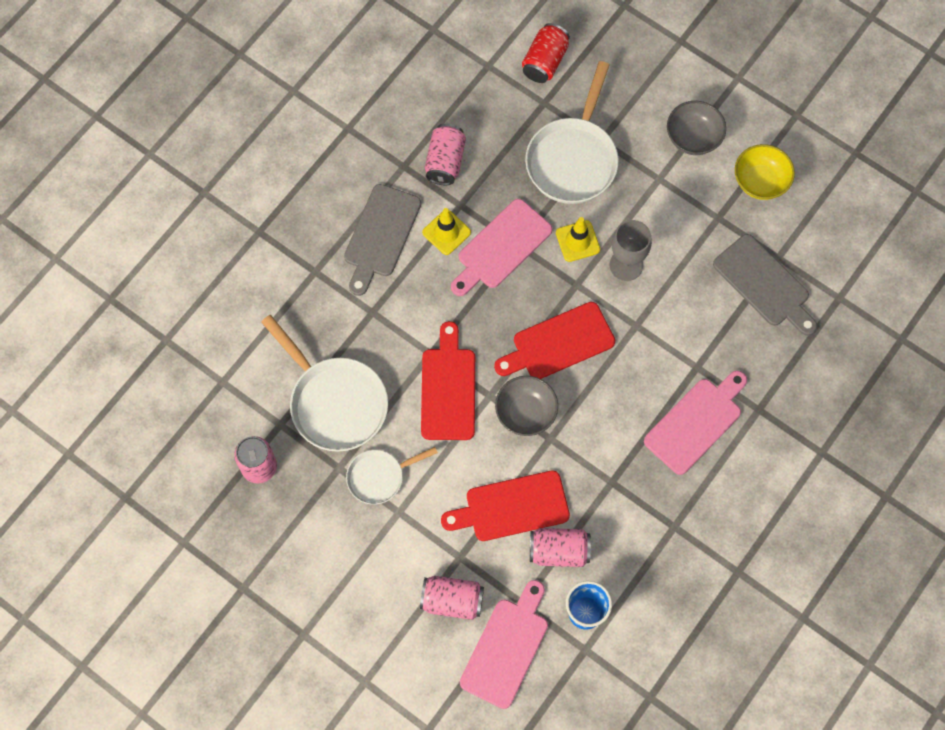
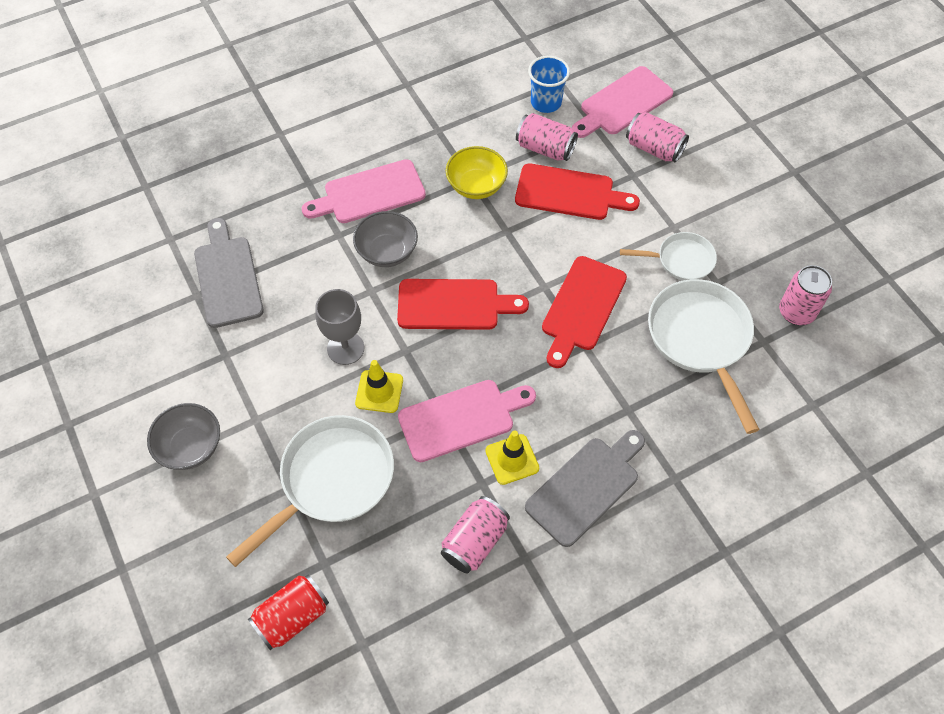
camera: 155 degrees left, 10 degrees down
grey bowl [495,376,558,436] -> grey bowl moved to [353,211,418,267]
yellow bowl [735,144,795,200] -> yellow bowl moved to [446,146,508,199]

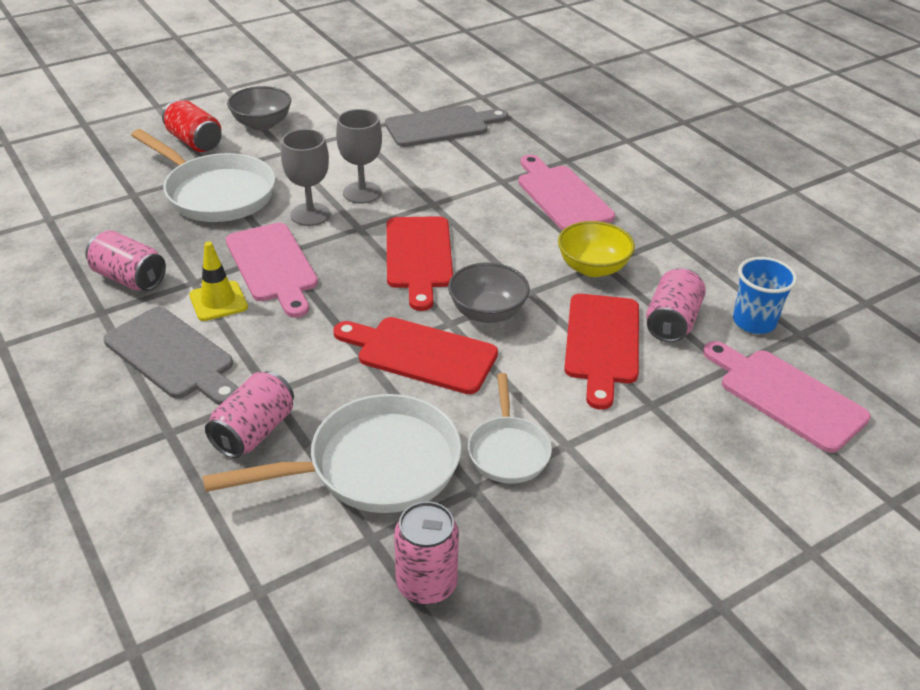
camera: 85 degrees right, 20 degrees down
red can [248,575,329,650] -> red can moved to [162,100,222,152]
grey bowl [353,211,418,267] -> grey bowl moved to [448,262,530,323]
yellow traffic cone [355,360,403,413] -> grey goblet [281,129,330,226]
pink can [626,112,689,162] -> pink can moved to [205,371,294,458]

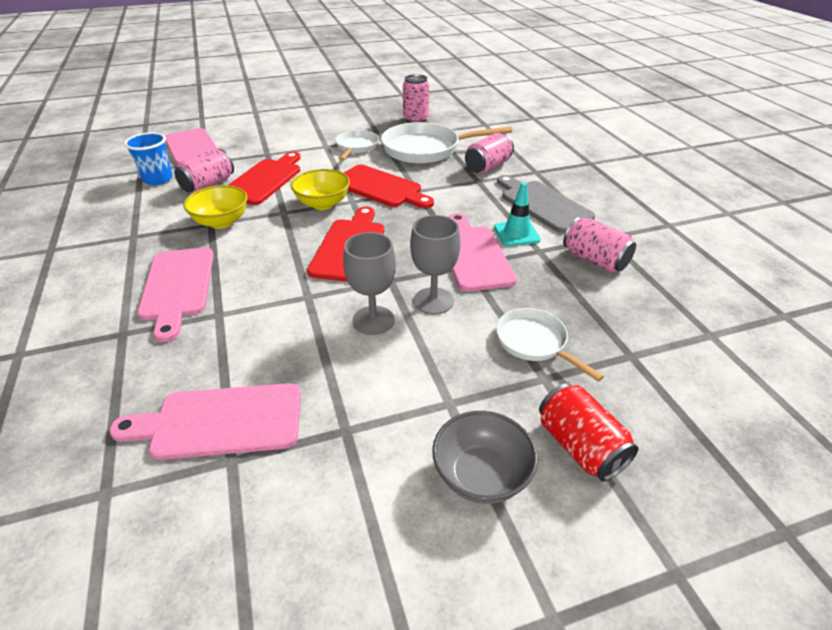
camera: 165 degrees left, 0 degrees up
white pan [131,129,275,222] -> white pan [496,308,604,382], size x0.57
yellow traffic cone [189,241,248,321] -> turquoise traffic cone [494,182,541,246]
grey cutting board [385,105,508,147] -> pink cutting board [109,383,301,460]
grey bowl [448,262,530,323] -> yellow bowl [291,169,350,210]

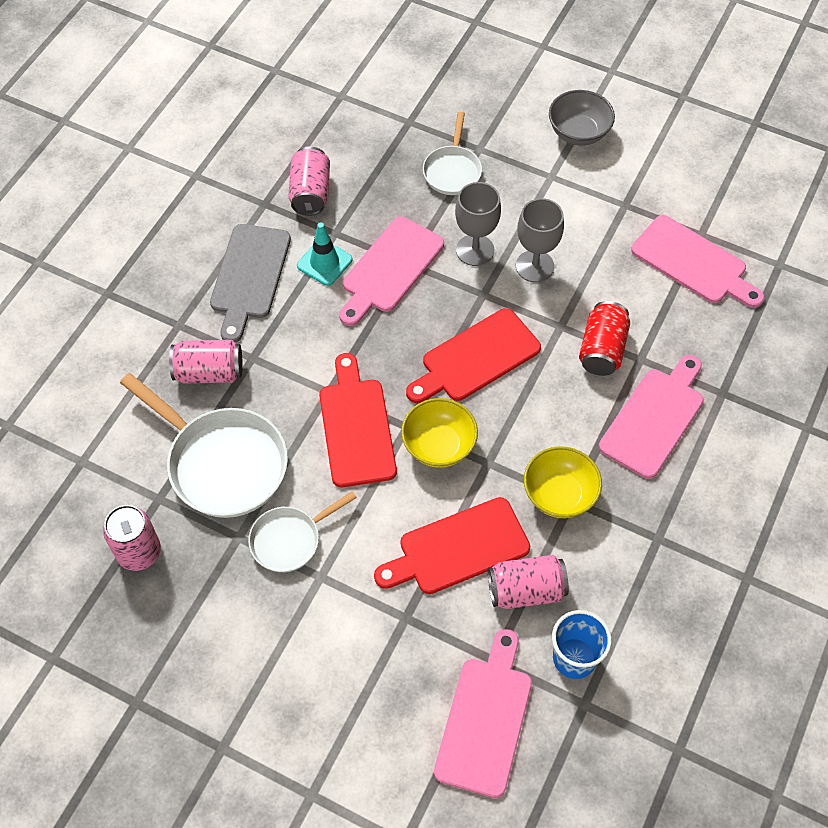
camera: 135 degrees left, 20 degrees up
red can [539,383,639,481] -> red can moved to [579,301,630,376]

